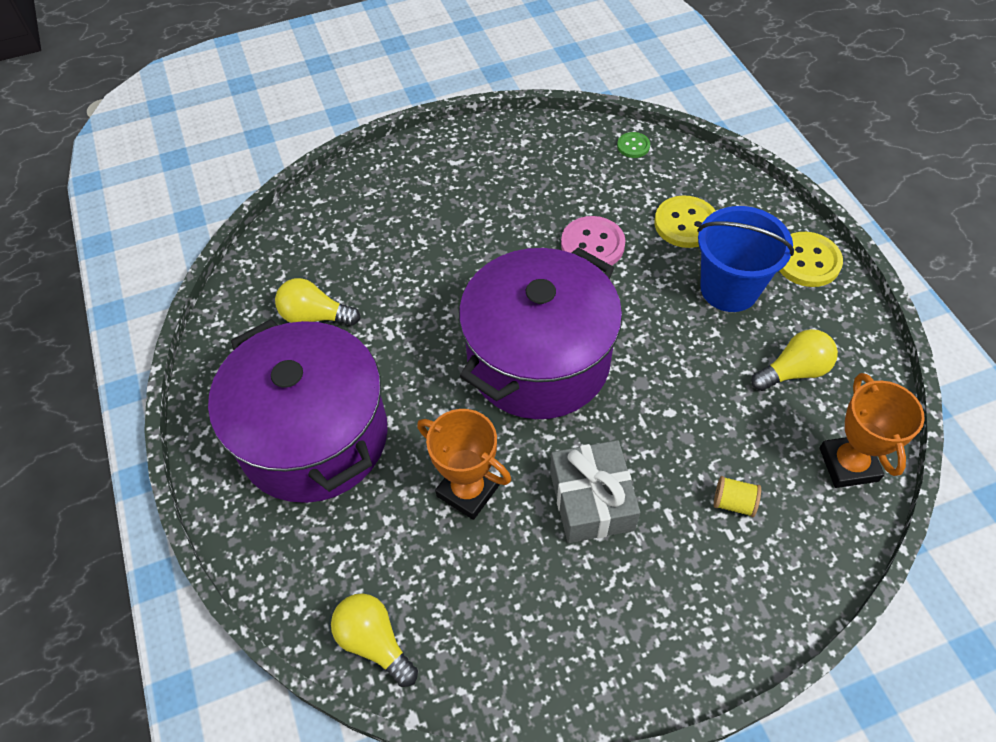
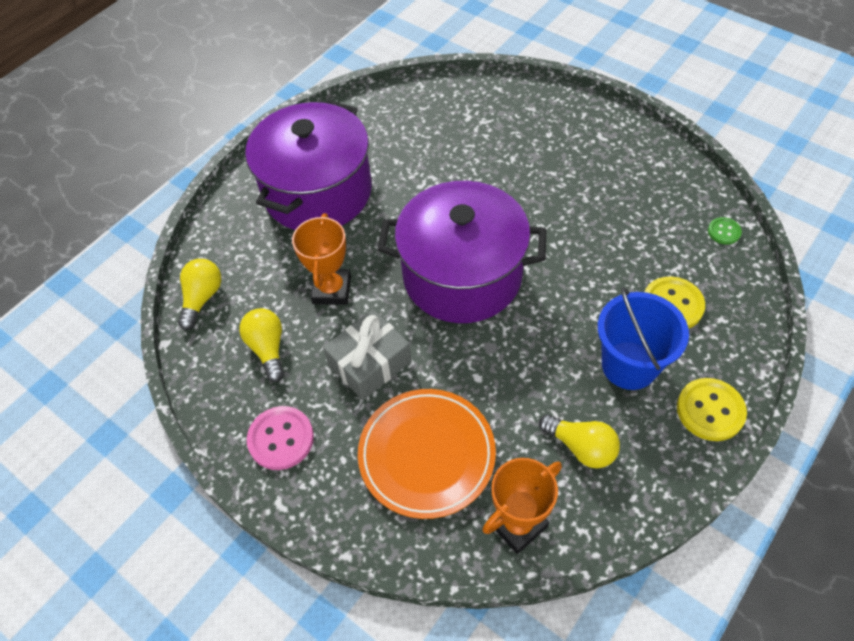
camera: 60 degrees right, 0 degrees up
yellow light bulb [275,278,361,326] -> yellow light bulb moved to [239,308,284,382]
pink button [561,216,626,266] -> pink button moved to [247,406,314,470]
yellow spool [714,476,761,517] -> orange plate [358,389,496,519]

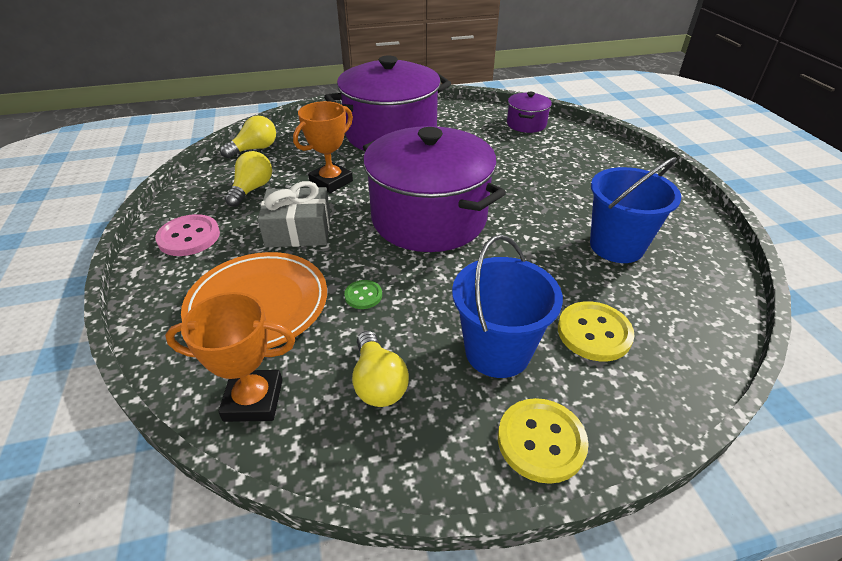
camera: 35 degrees right, 15 degrees down
green button [708,217,742,245] -> green button moved to [344,280,382,309]
none -> purple pot [507,92,552,133]
none -> blue bucket [590,157,681,263]

